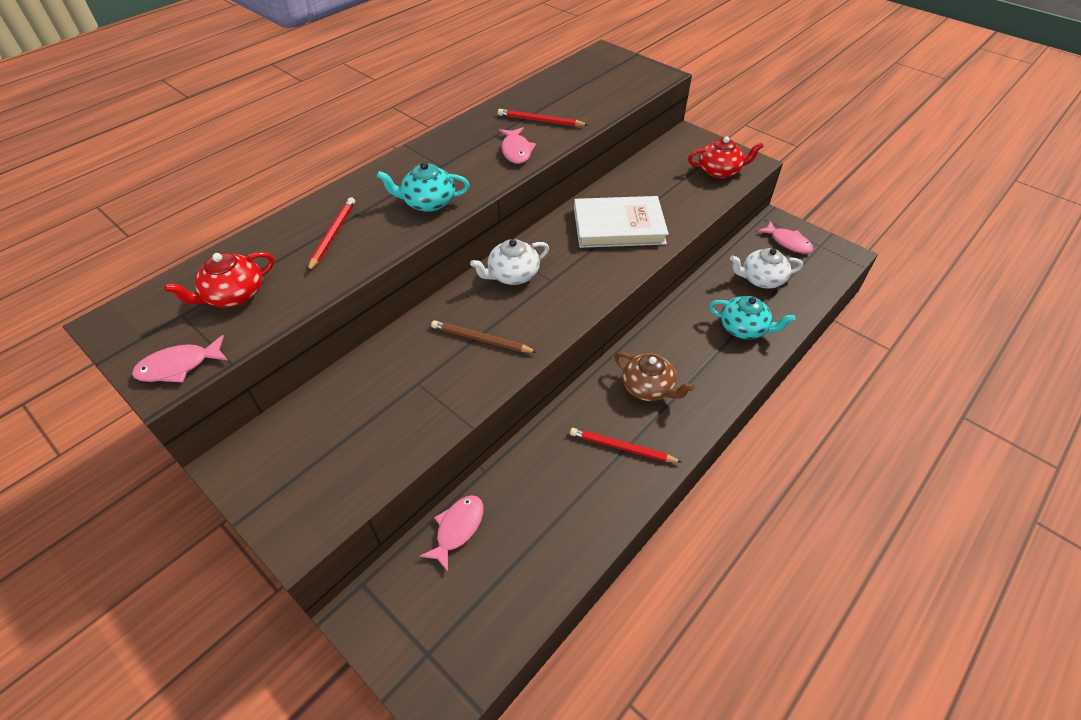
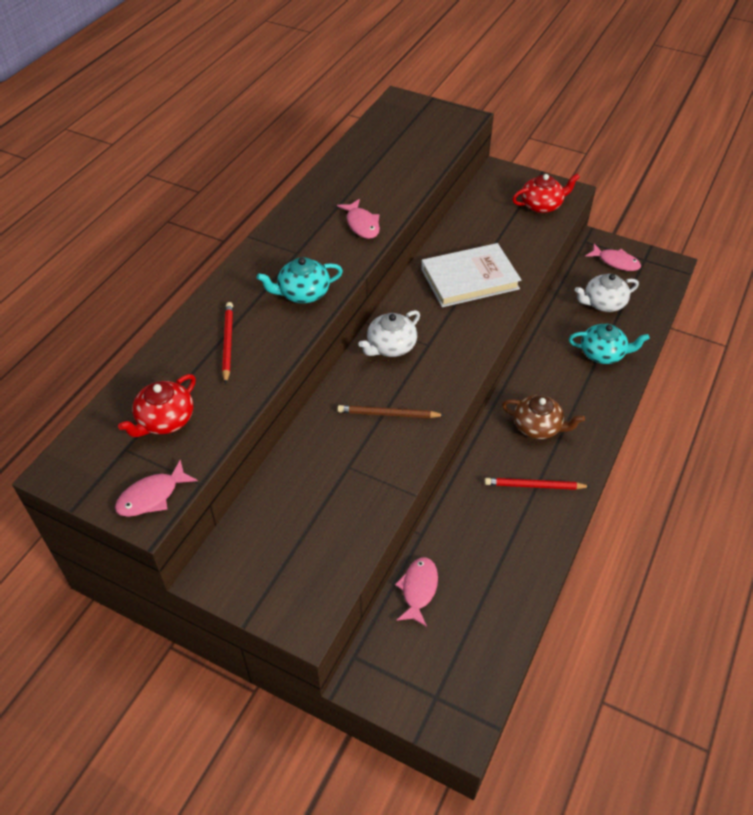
camera: 15 degrees left, 0 degrees up
red pencil [498,109,588,127] -> none

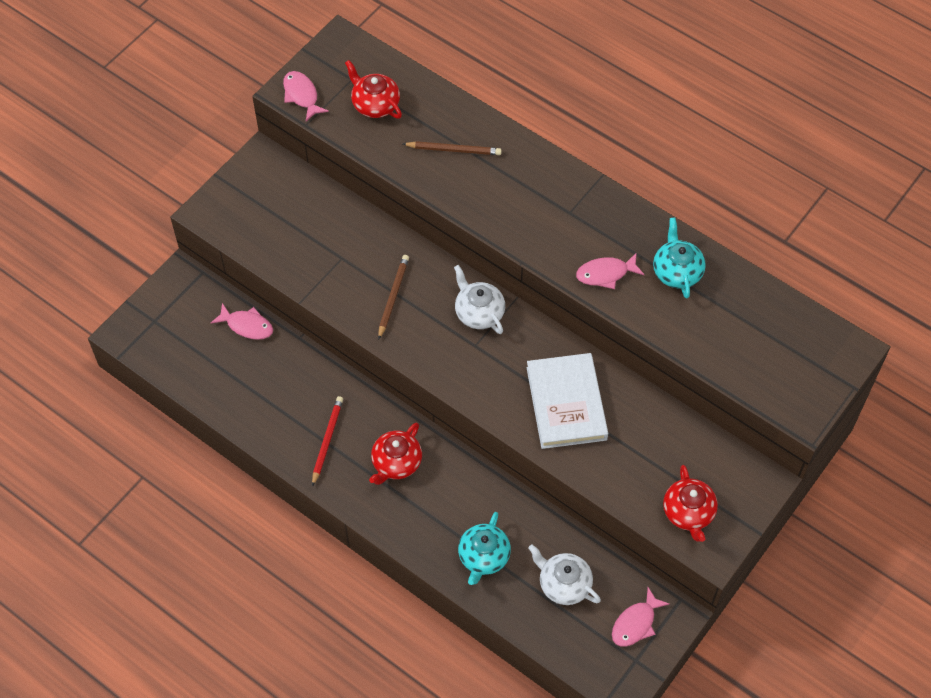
camera: 100 degrees right, 10 degrees up
red pencil [222,302,233,384] -> brown pencil [403,141,502,155]
turquoise teapot [256,257,343,303] -> turquoise teapot moved to [653,218,706,298]
brown teapot [502,395,585,439] -> red teapot [369,422,422,485]
white teapot [575,273,639,312] -> white teapot turned 45 degrees counterclockwise [528,545,601,605]

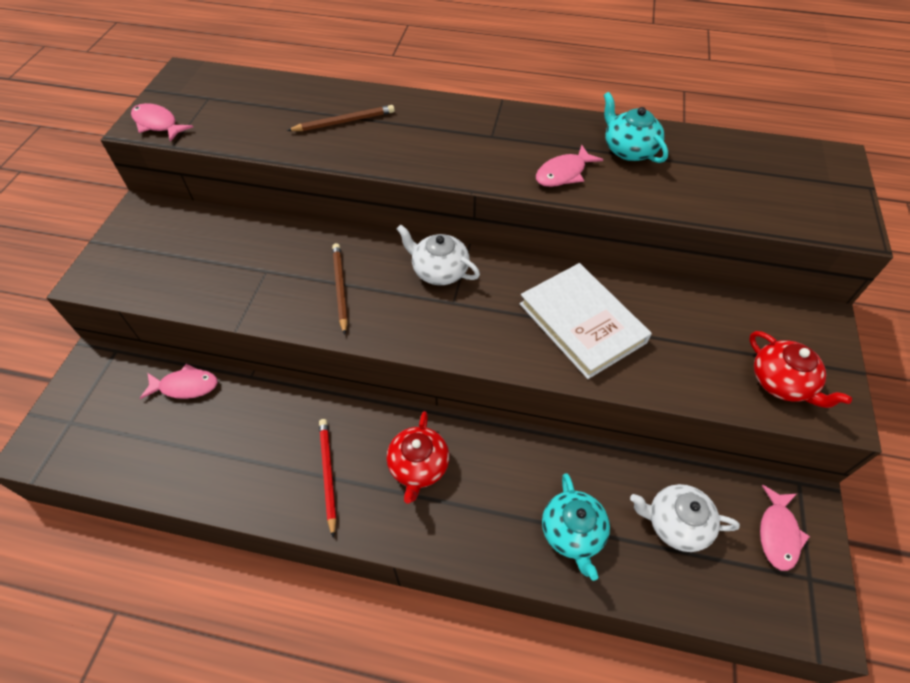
camera: 25 degrees left, 5 degrees down
red teapot [345,60,402,119] -> none

